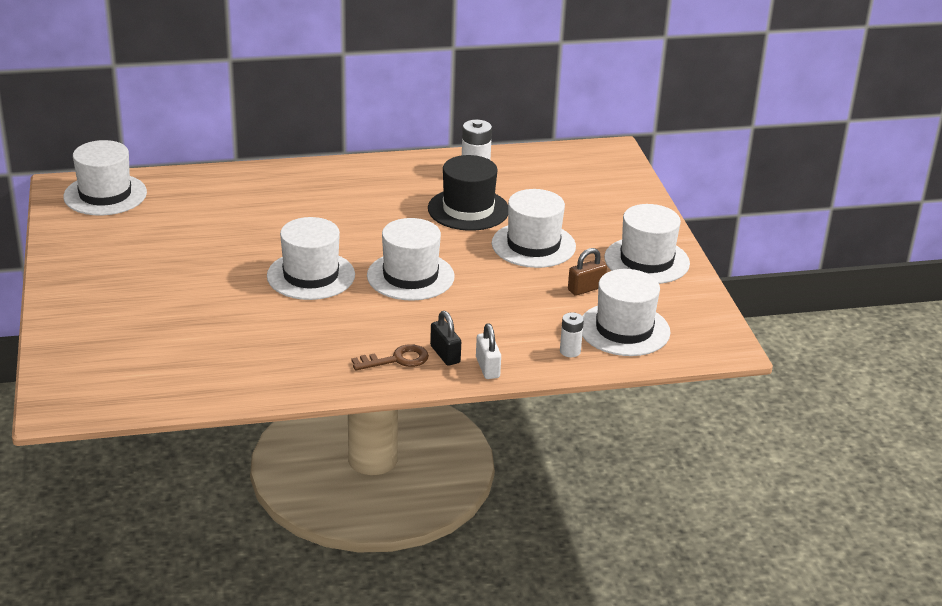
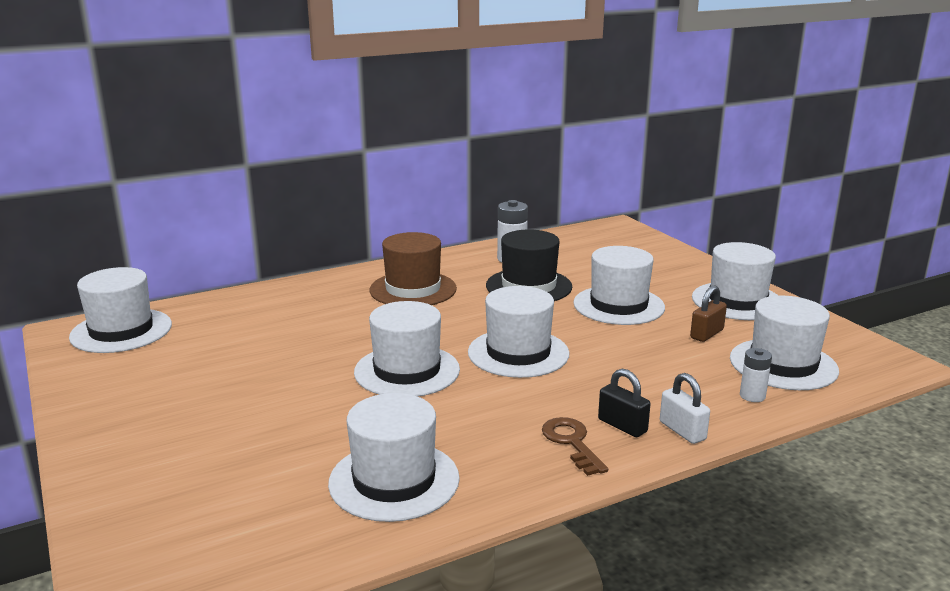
camera: 15 degrees left, 10 degrees down
brown key [352,344,429,370] -> brown key turned 75 degrees counterclockwise [542,417,608,476]
none -> white hat [328,393,460,522]
none -> brown hat [370,232,457,305]

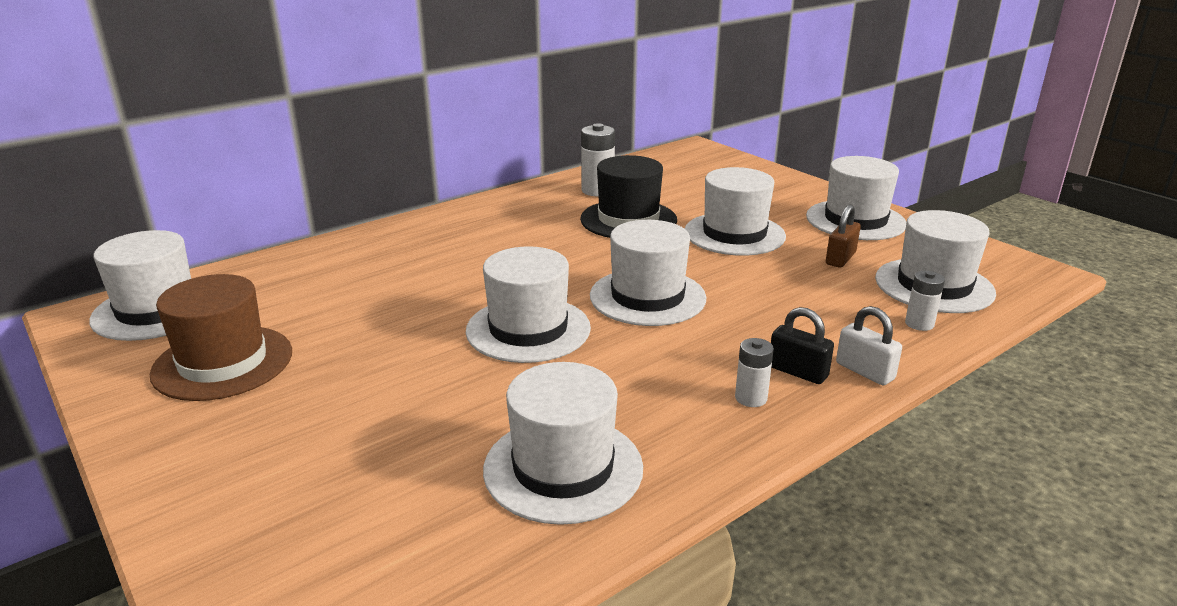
camera: 10 degrees left, 5 degrees up
brown hat [370,232,457,305] -> brown hat moved to [150,274,292,401]
brown key [542,417,608,476] -> white battery [735,338,774,407]

